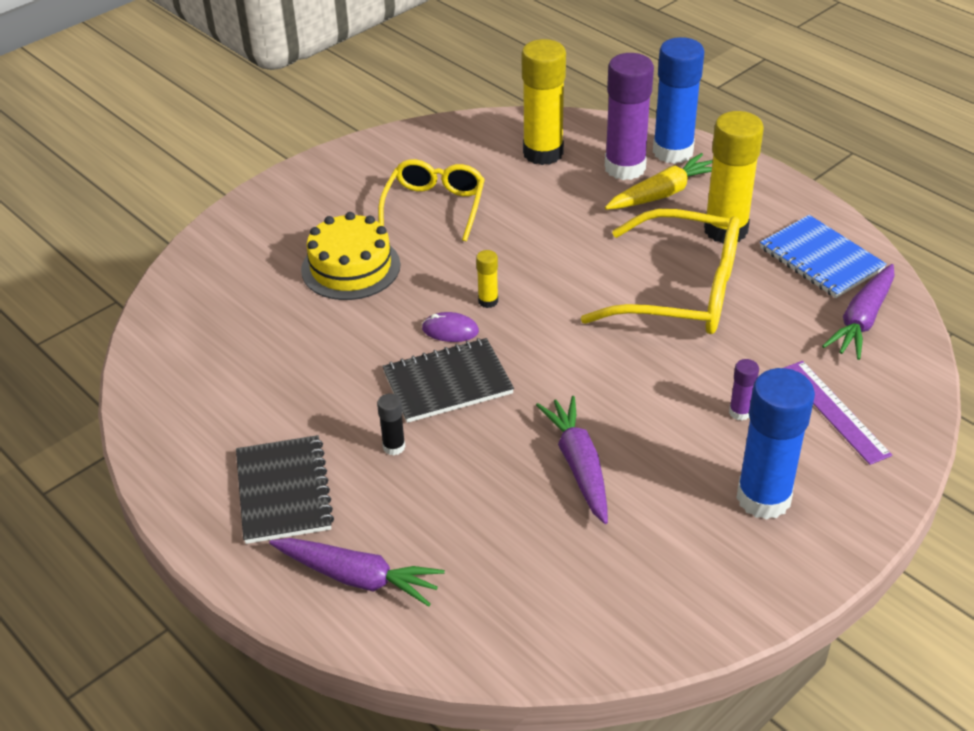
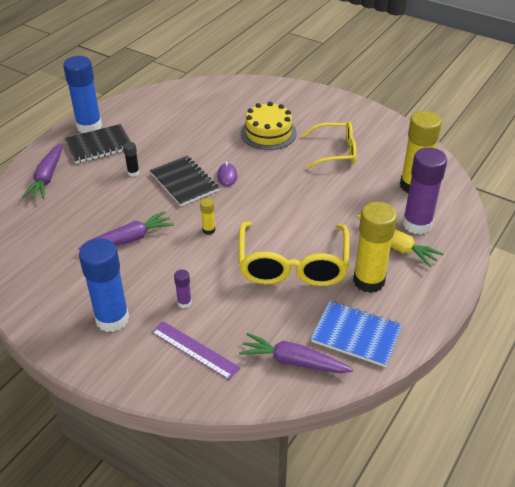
camera: 75 degrees right, 0 degrees up
yellow glue stick [476,250,498,308] -> yellow glue stick moved to [200,198,215,235]
blue glue stick [653,37,704,164] -> blue glue stick moved to [63,56,102,133]
blue notebook [760,215,887,298] -> blue notebook turned 75 degrees clockwise [311,301,402,367]
purple ruler [784,361,892,465] -> purple ruler turned 75 degrees clockwise [151,321,240,380]

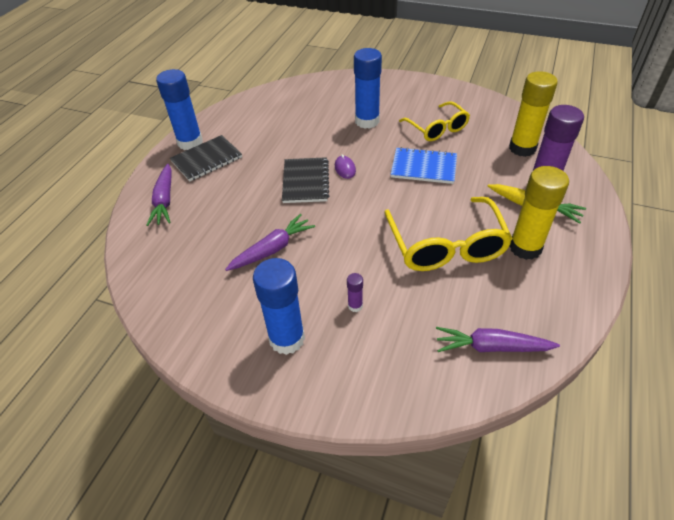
camera: 10 degrees left, 5 degrees up
black glue stick [123,142,139,177] -> none
black notebook [150,156,219,206] -> black notebook turned 45 degrees clockwise [282,157,329,203]
purple ruler [151,321,240,380] -> none
yellow glue stick [200,198,215,235] -> none
yellow cake [241,102,297,150] -> blue glue stick [354,48,382,129]
yellow glasses [302,121,356,169] -> yellow glasses turned 75 degrees clockwise [399,101,470,141]
blue notebook [311,301,402,367] -> blue notebook moved to [391,147,457,184]

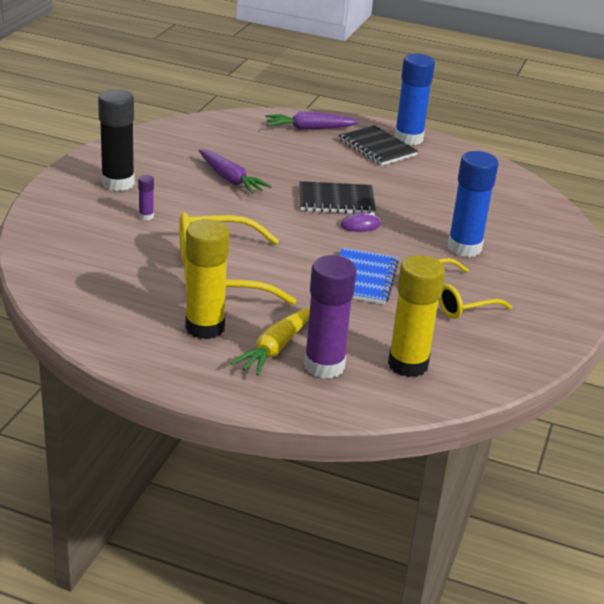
camera: 85 degrees right, 15 degrees down
blue glue stick [253,258,305,355] -> black glue stick [98,89,135,191]
purple carrot [436,327,560,352] -> none

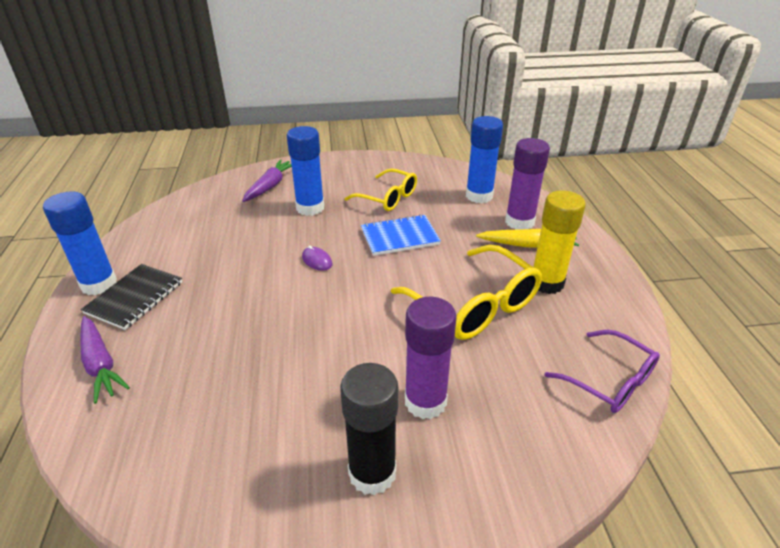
camera: 115 degrees left, 5 degrees up
purple glue stick [138,175,154,220] -> purple glue stick [405,297,457,419], size x2.29
purple carrot [199,149,272,194] -> purple carrot moved to [242,160,292,202]
black notebook [299,181,376,214] -> none
yellow glue stick [388,255,445,377] -> blue glue stick [466,116,503,203]
none -> purple glasses [544,330,660,413]

